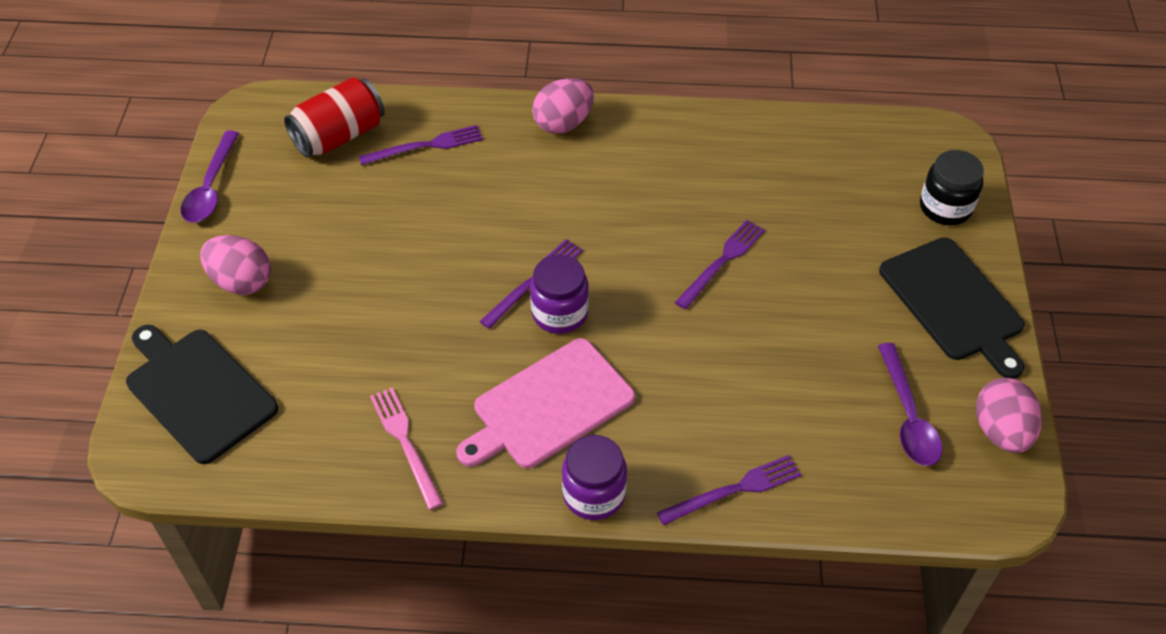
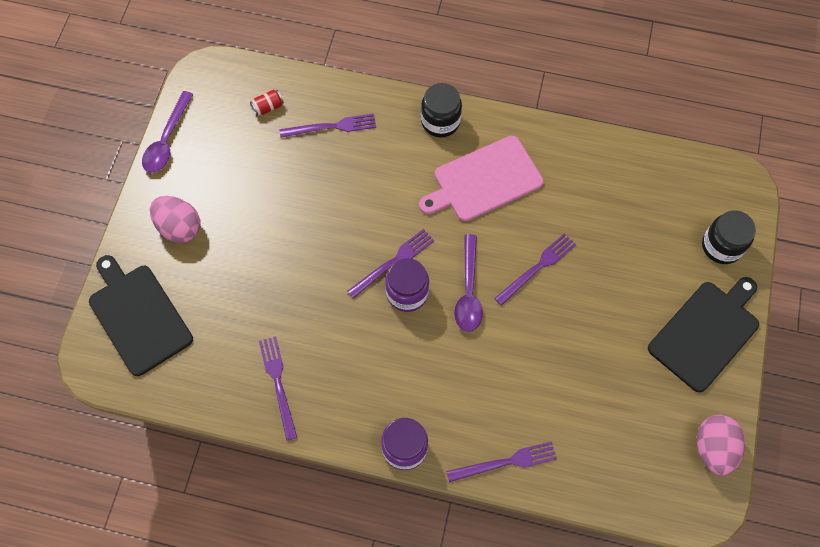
camera: 10 degrees right, 15 degrees up
red can [284,77,385,158] -> red can [250,90,284,116], size x0.44
pink fork [370,387,443,510] -> purple fork [259,336,297,441]
pink cutting board [457,338,635,468] -> pink cutting board moved to [419,136,544,222]
pink egg [532,78,594,134] -> black jar [421,83,462,137]
purple spoon [878,343,942,466] -> purple spoon moved to [454,234,483,332]
black cutting board [879,237,1025,379] -> black cutting board turned 120 degrees counterclockwise [648,277,759,392]

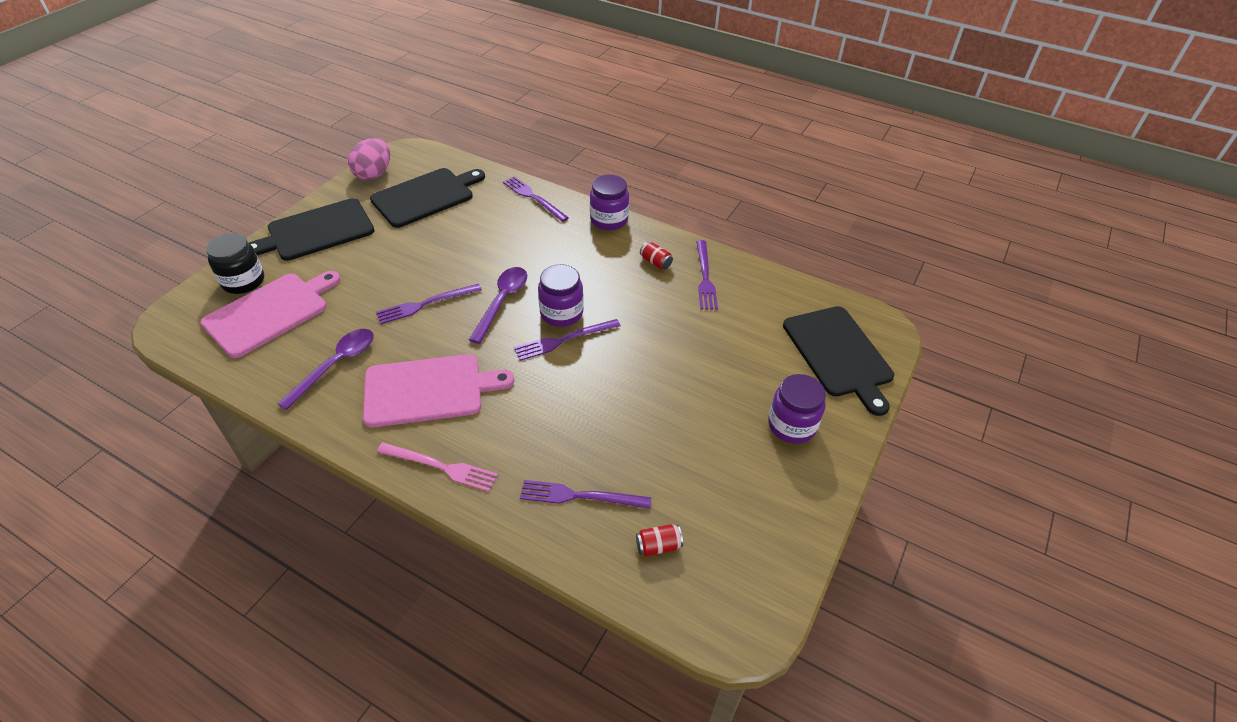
camera: 165 degrees left, 20 degrees down
purple spoon [142,91,193,173] -> purple spoon moved to [277,329,374,410]
pink egg [150,196,201,243] -> purple jar [768,374,826,444]
black jar [421,83,462,137] -> pink fork [377,442,498,492]
purple fork [446,441,557,482] -> purple fork turned 45 degrees clockwise [503,176,569,222]
none -> pink cutting board [201,271,341,358]
none -> black cutting board [370,168,485,228]
none -> red can [640,241,673,270]

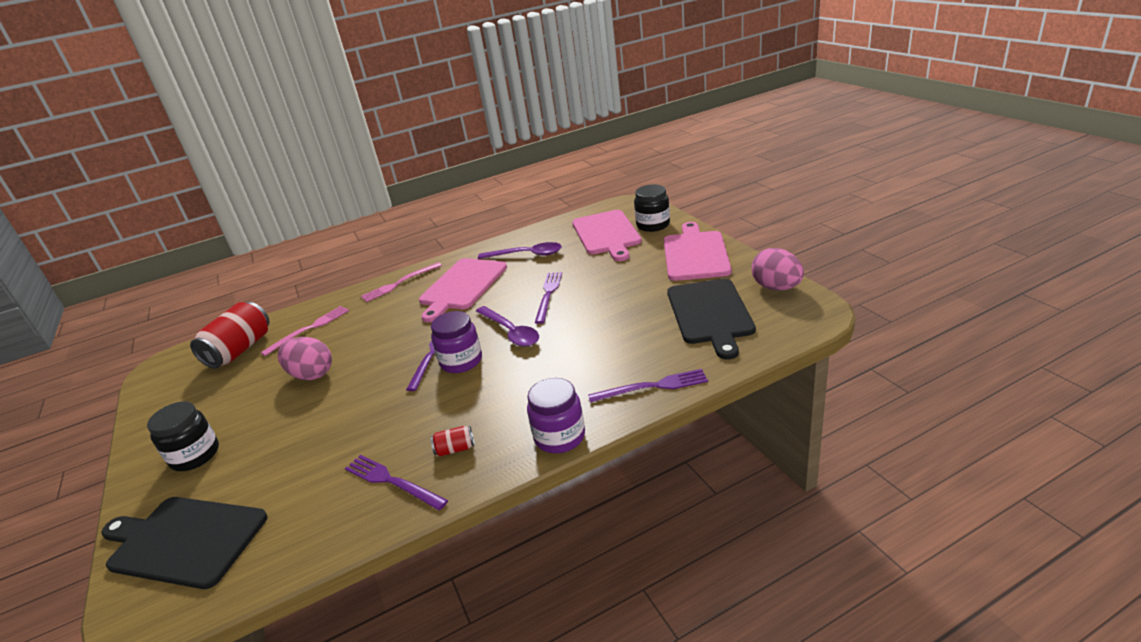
camera: 130 degrees right, 15 degrees down
black cutting board [249,198,375,261] -> pink cutting board [664,222,732,281]
purple spoon [277,329,374,410] -> purple spoon turned 60 degrees counterclockwise [478,242,562,259]
purple fork [520,480,651,509] -> pink fork [261,306,349,356]
red can [636,524,683,556] -> red can [190,302,269,369], size x2.28
purple jar [768,374,826,444] -> black jar [147,401,219,471]
none -> pink egg [278,337,332,380]

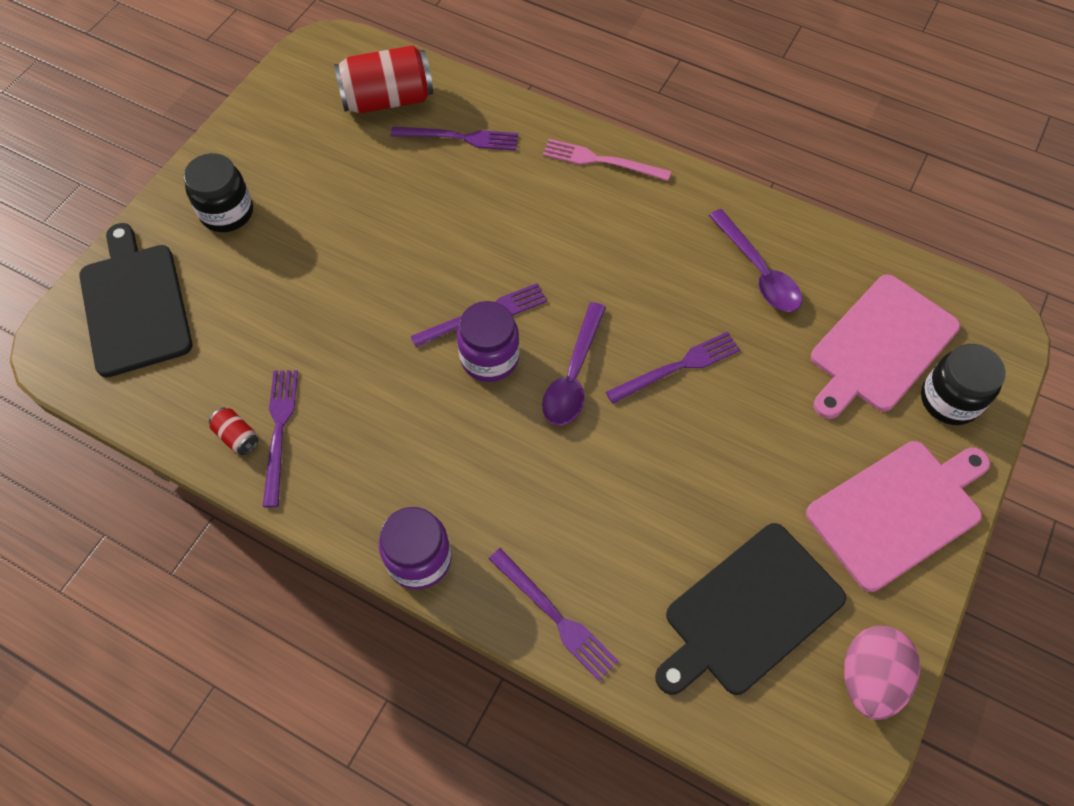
camera: 50 degrees right, 30 degrees up
pink fork [261,306,349,356] -> purple fork [391,127,518,151]
pink egg [278,337,332,380] -> none
pink cutting board [419,258,507,322] -> none
red can [431,426,475,456] -> red can moved to [209,408,258,455]

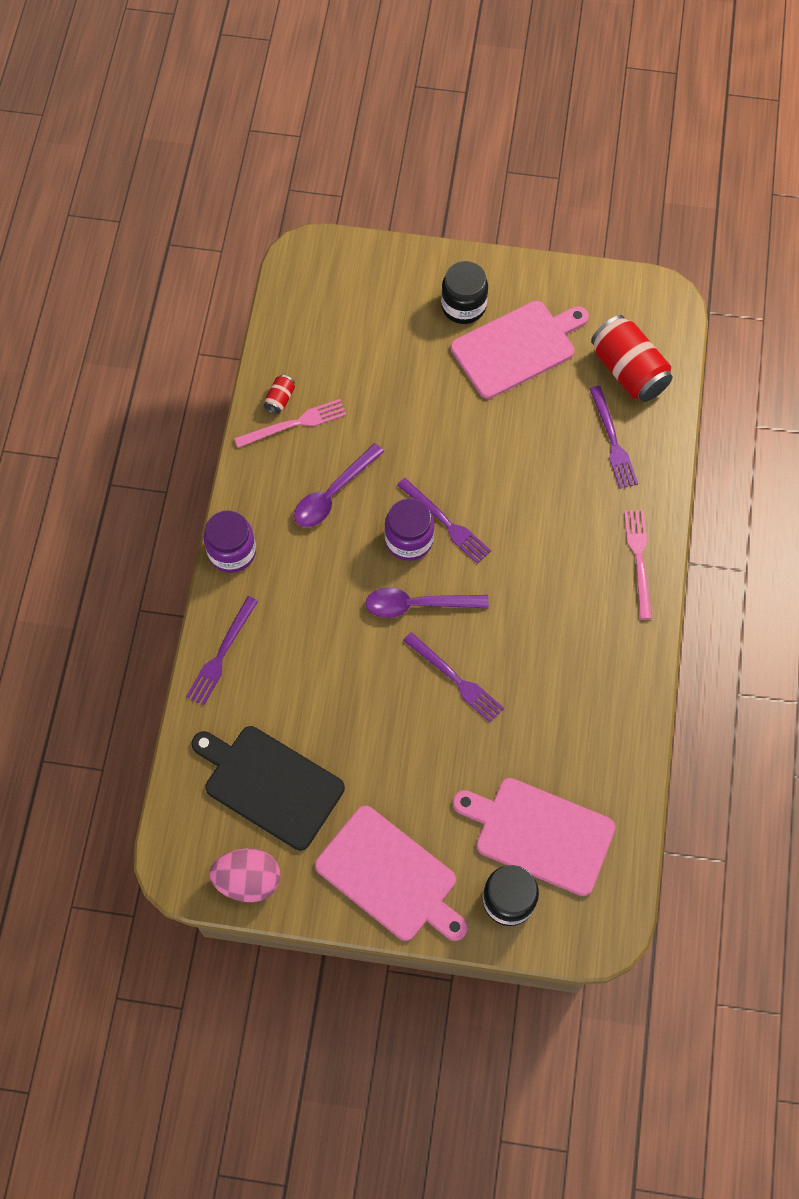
camera: 70 degrees right, 5 degrees up
black cutting board [79,223,192,377] -> none
purple fork [263,370,298,507] -> pink fork [234,399,347,448]
purple spoon [708,209,802,312] -> purple spoon moved to [294,443,384,527]
none -> pink cutting board [451,301,589,399]

